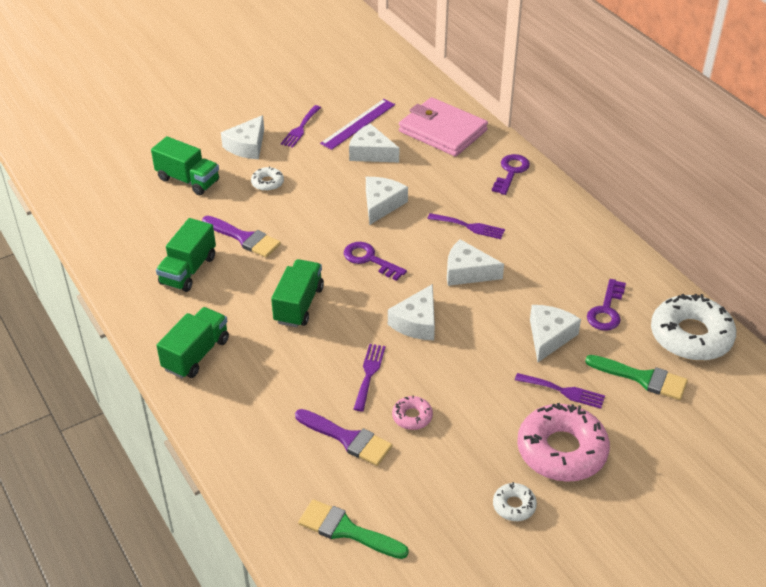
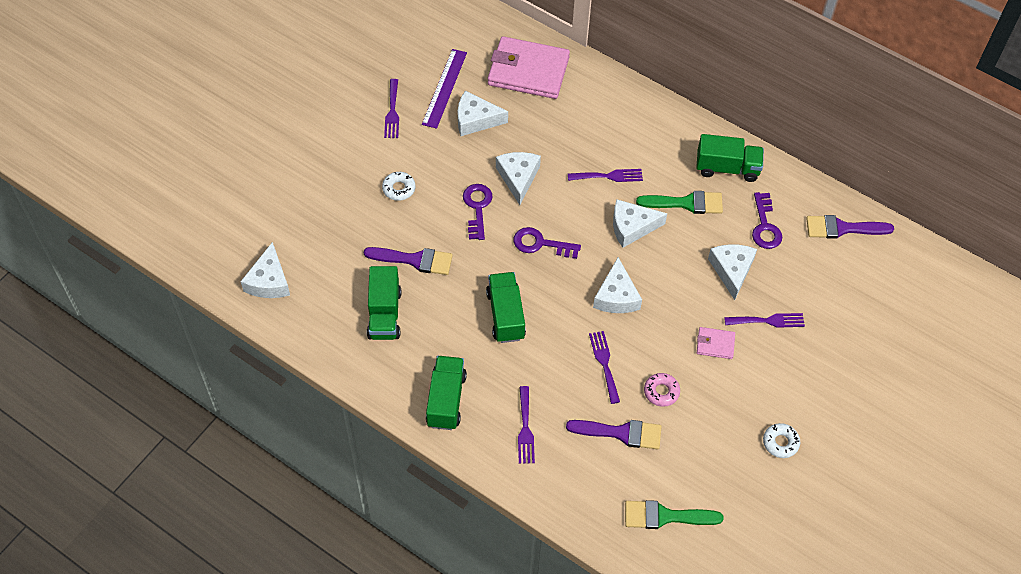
camera: 25 degrees left, 15 degrees up
green truck [151,136,219,195] -> green truck moved to [696,134,764,182]
white cheese [221,115,264,159] -> white cheese moved to [240,242,290,298]
purple key [492,154,530,195] -> purple key moved to [463,184,493,240]
pink donut [517,403,610,482] -> none
green brush [585,355,688,400] -> green brush moved to [636,191,723,214]
white donut [651,294,736,361] -> purple brush [806,215,894,239]
none -> purple fork [518,386,535,464]
none -> pink wallet [697,327,735,359]

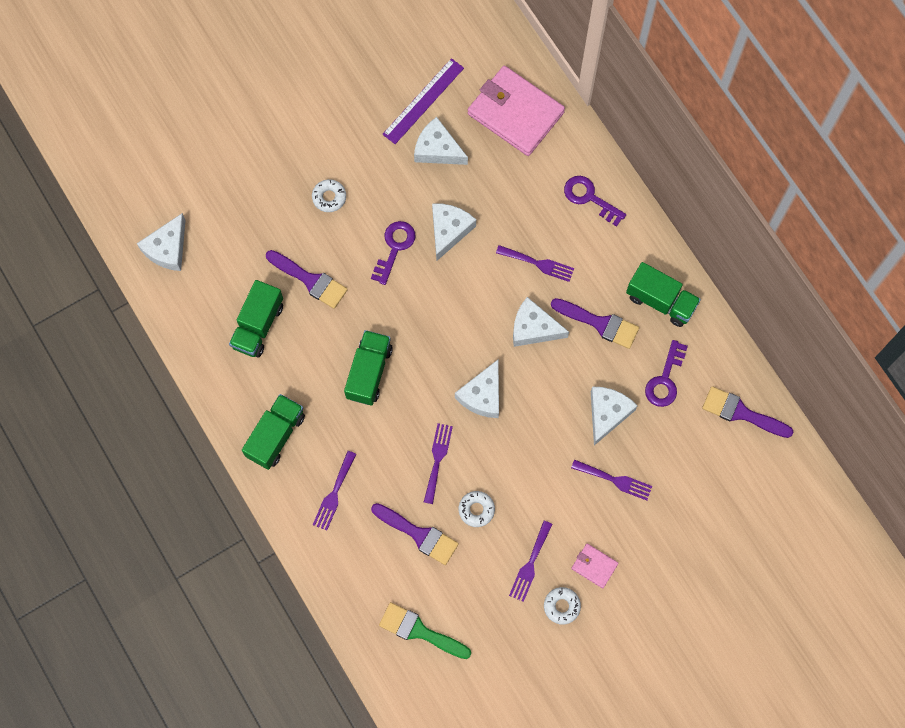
camera: 25 degrees right, 15 degrees up
purple fork [384,79,399,138] -> purple fork moved to [509,521,552,602]
purple key [514,227,581,259] -> purple key moved to [564,176,626,227]
green brush [636,191,723,214] -> purple brush [551,298,639,349]
pink donut [644,373,680,407] -> white donut [459,491,495,527]
pink wallet [697,327,735,359] -> pink wallet moved to [571,543,618,588]

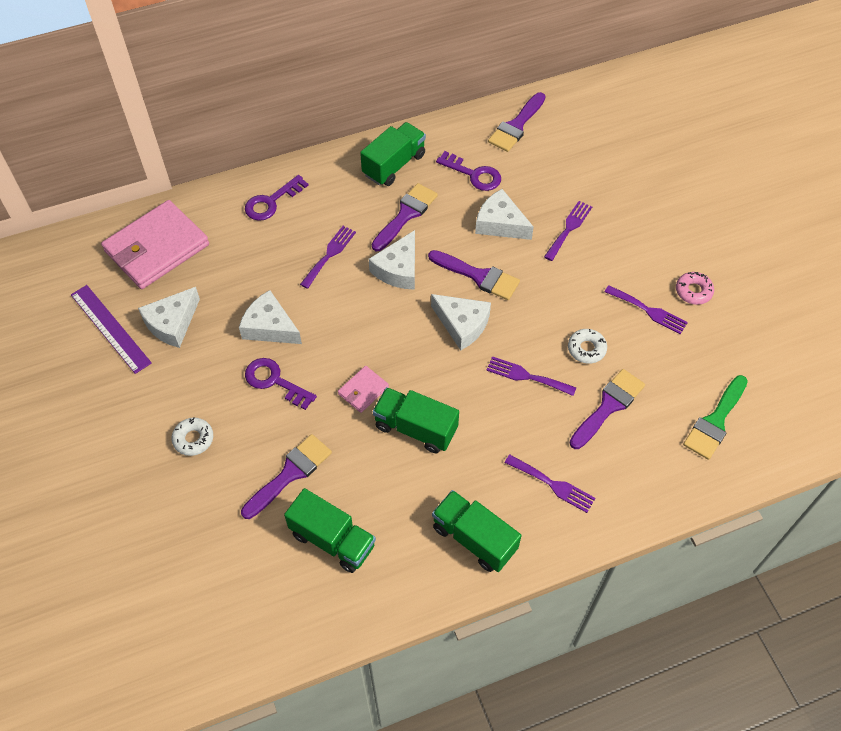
camera: 80 degrees left, 15 degrees down
white cheese [137,213,186,271] -> none
white donut [544,587,581,625] -> pink donut [676,272,714,305]
pink wallet [571,543,618,588] -> pink wallet moved to [338,366,389,413]
none -> purple brush [428,250,520,300]

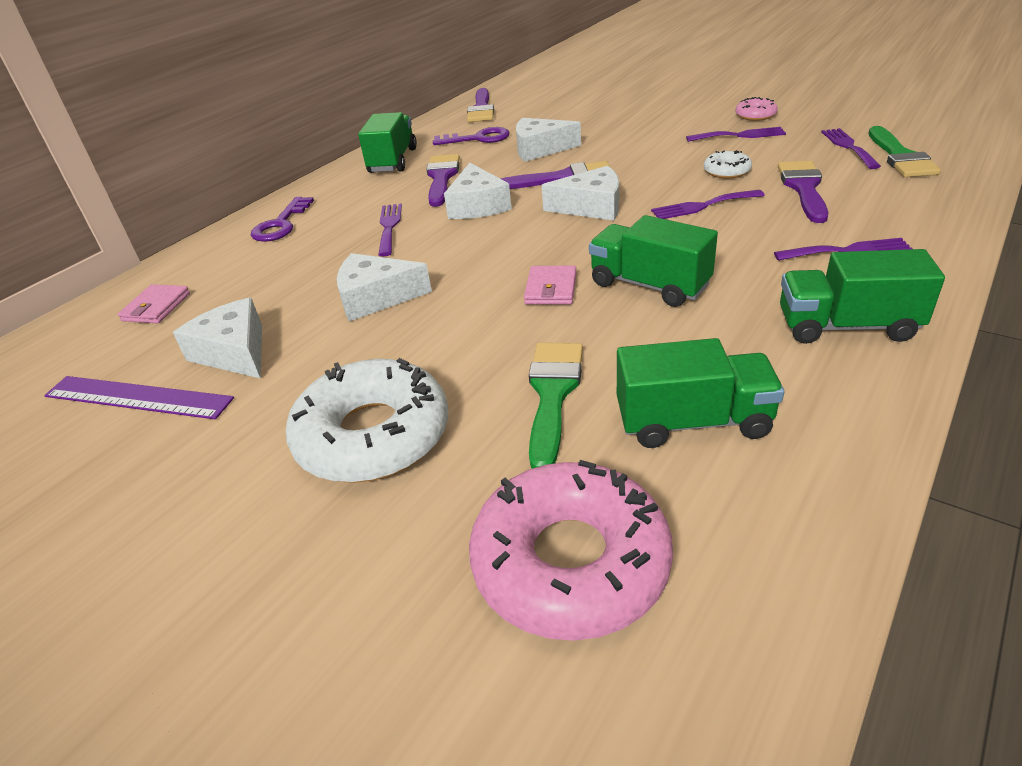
camera: 30 degrees left, 20 degrees down
pink wallet [101,200,209,289] -> pink wallet [118,284,190,324], size x0.45
white cheese [138,287,200,348] -> white cheese turned 135 degrees clockwise [173,298,262,379]
white donut [172,417,213,456] -> white donut [286,358,448,483], size x2.18
purple brush [241,434,332,519] -> green brush [529,343,583,469]
purple key [245,358,317,410] -> none
green truck [373,387,459,453] -> green truck turned 45 degrees clockwise [589,215,718,307]
purple fork [544,201,592,261] -> purple fork moved to [821,128,881,169]
none -> pink donut [469,460,673,641]

